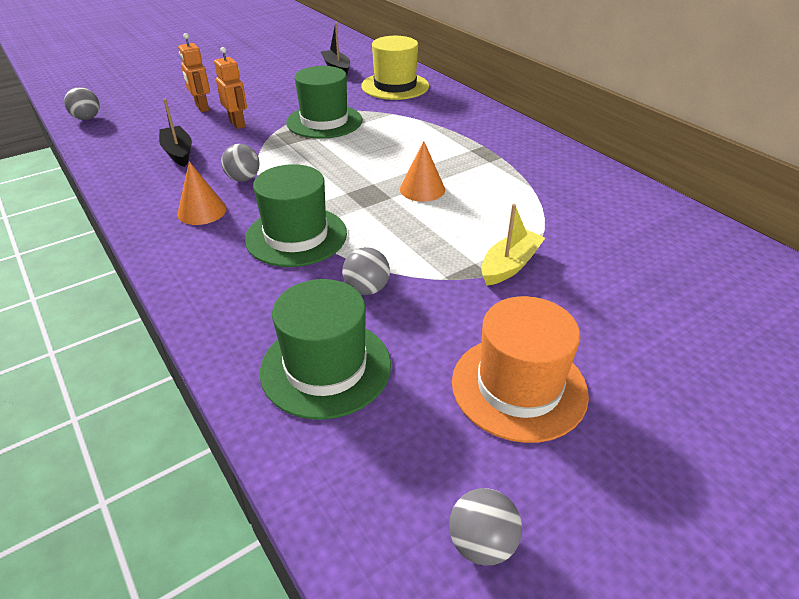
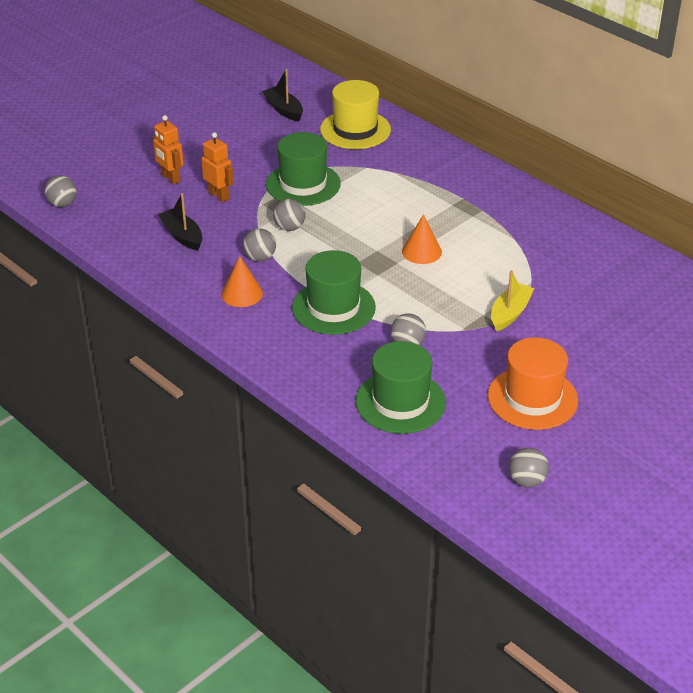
camera: 10 degrees left, 0 degrees up
none -> grey ball [273,199,305,231]

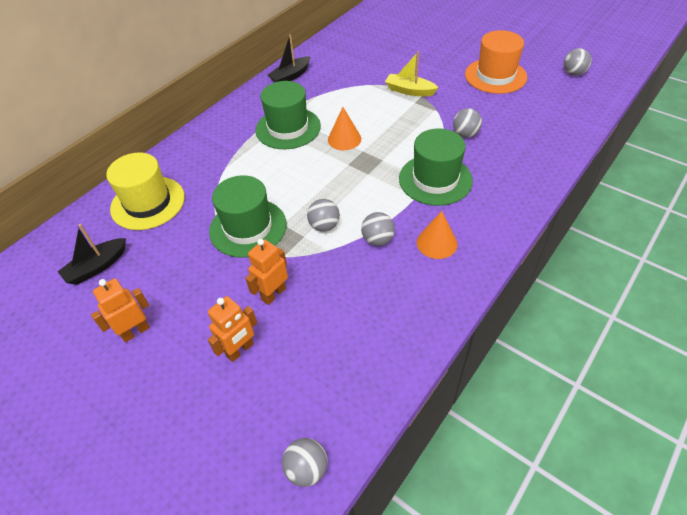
camera: 95 degrees left, 10 degrees up
black boat [158,193,202,251] -> black boat moved to [268,34,311,83]
green hat [355,341,446,434] -> green hat moved to [255,81,321,149]
none -> orange robot [91,278,150,342]

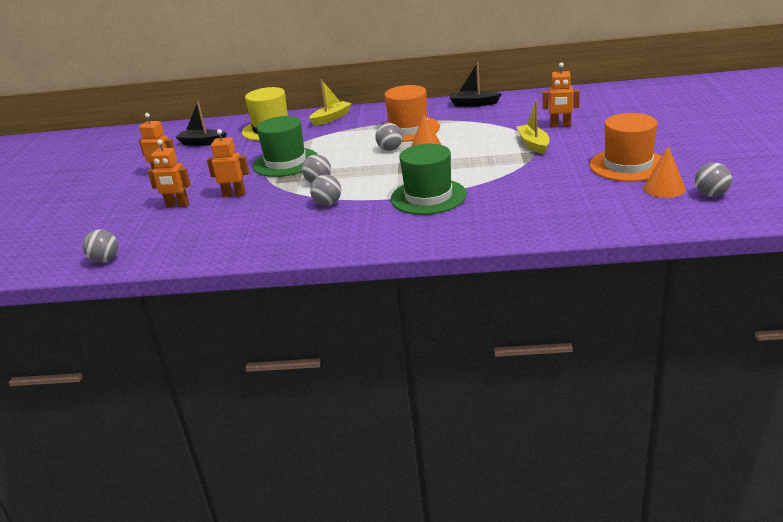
camera: 55 degrees right, 20 degrees down
green hat [255,81,321,149] -> orange hat [382,85,440,142]
orange cone [417,211,458,259] -> orange cone moved to [643,146,686,198]
grey ball [453,108,482,138] -> grey ball moved to [375,123,403,151]
none -> yellow boat [309,79,352,126]
none -> orange robot [543,62,580,128]

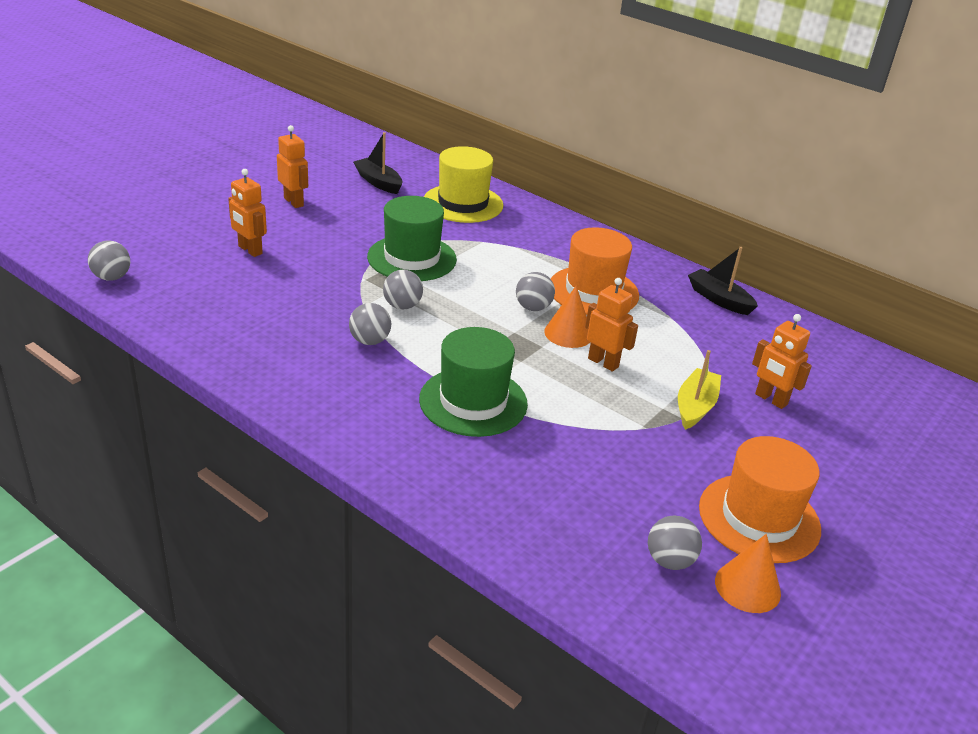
camera: 30 degrees right, 5 degrees up
orange robot [207,129,249,197] -> orange robot moved to [585,278,638,372]
yellow boat [309,79,352,126] -> none
grey ball [695,163,732,197] -> grey ball moved to [648,516,702,570]

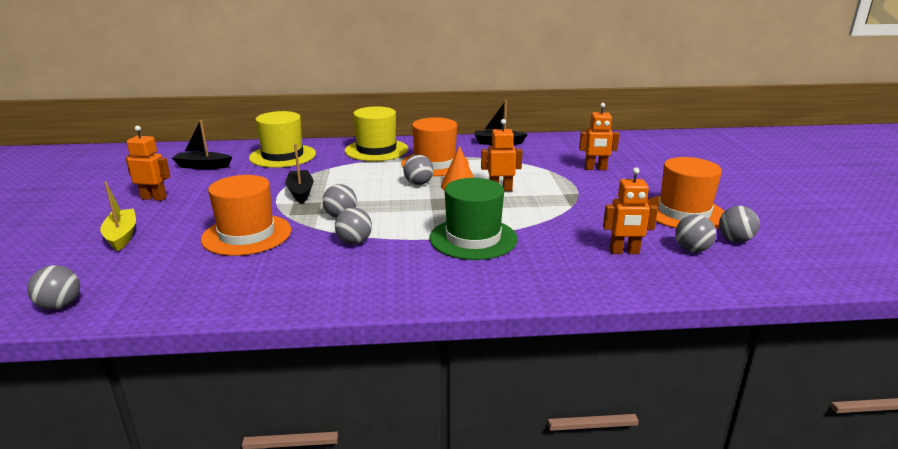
camera: 40 degrees left, 10 degrees down
orange robot [228,169,267,257] -> orange robot moved to [603,167,658,254]
green hat [367,196,457,281] -> black boat [286,144,314,204]
yellow boat [678,350,721,430] -> yellow boat moved to [100,182,136,251]
orange cone [715,534,781,613] -> grey ball [719,206,760,242]
none -> orange hat [201,175,291,256]
none -> yellow hat [345,106,408,161]

